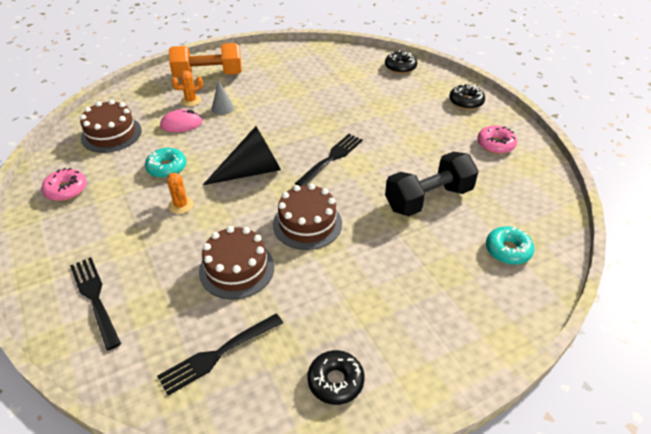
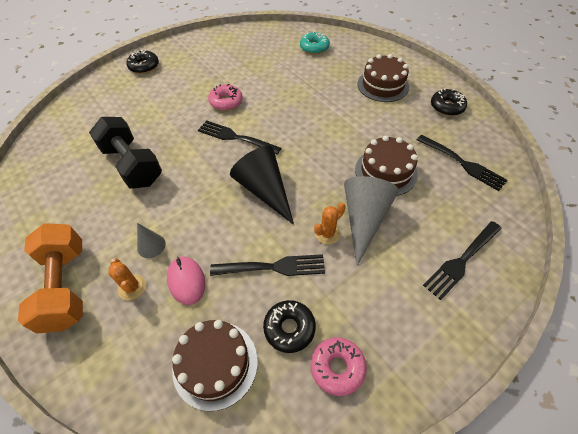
camera: 100 degrees left, 10 degrees up
turquoise donut [145,148,186,178] -> black fork [210,254,325,276]
brown cake [273,184,342,250] -> brown cake moved to [358,54,409,102]
black donut [385,50,418,74] -> black donut moved to [263,300,316,353]
black dumbbell [385,152,479,216] -> black dumbbell moved to [89,117,162,189]
pink donut [477,125,517,154] -> pink donut moved to [208,84,243,111]
none -> grey cone [344,176,399,266]

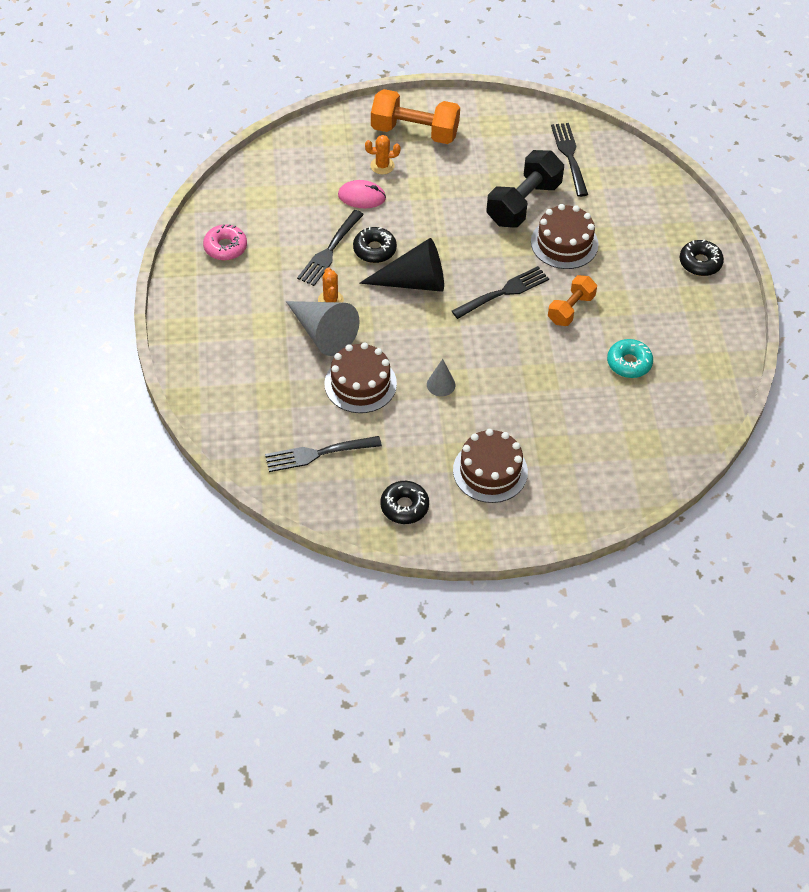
camera: 120 degrees right, 0 degrees up
black dumbbell [89,117,162,189] -> black dumbbell turned 45 degrees counterclockwise [486,150,564,228]
grey cone [137,223,166,258] -> grey cone moved to [427,359,455,396]
brown cake [172,320,258,411] -> brown cake moved to [531,204,599,269]
pink donut [208,84,243,111] -> orange dumbbell [548,275,597,326]
black donut [263,300,316,353] -> black donut moved to [353,227,397,263]
turquoise donut [300,31,330,54] -> turquoise donut moved to [607,339,653,378]
black fork [423,221,502,300] -> black fork moved to [551,123,588,197]

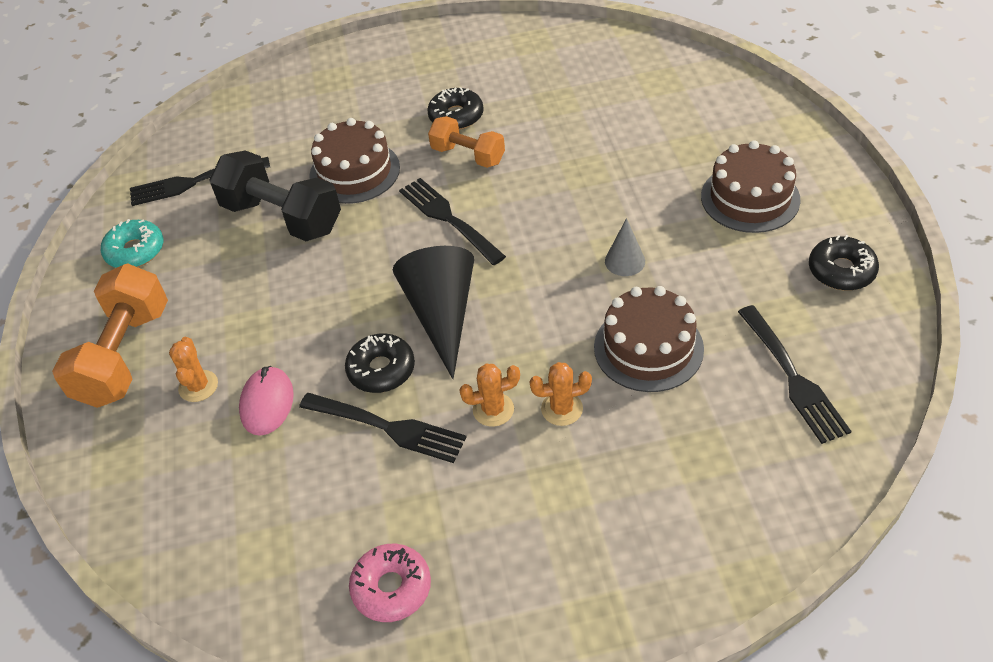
camera: 90 degrees left, 5 degrees down
grey cone [286,301,360,356] -> orange cactus [529,362,592,426]
turquoise donut [607,339,653,378] -> turquoise donut moved to [101,219,163,268]
black donut [679,239,724,276] -> black donut moved to [427,87,484,130]

